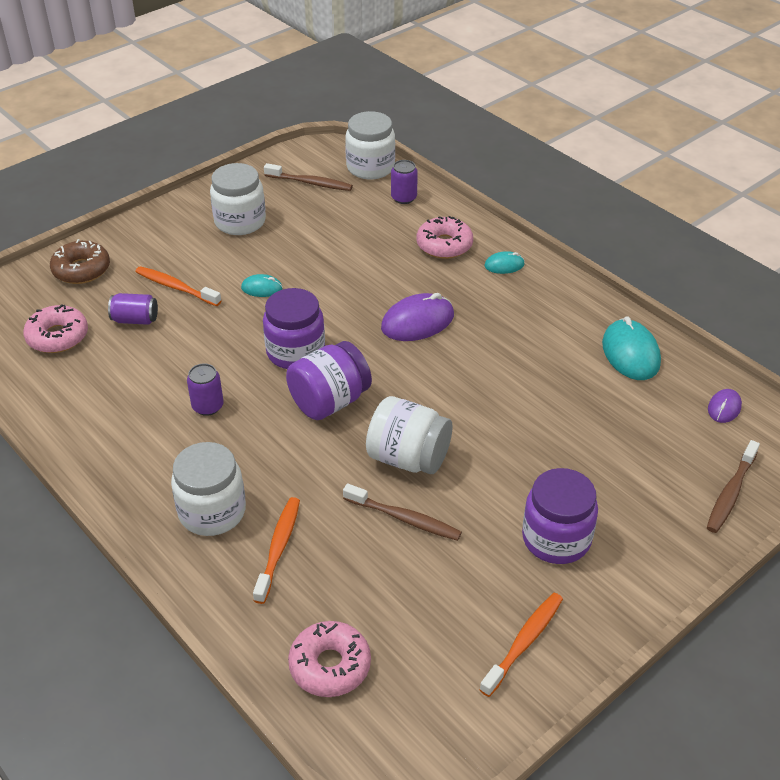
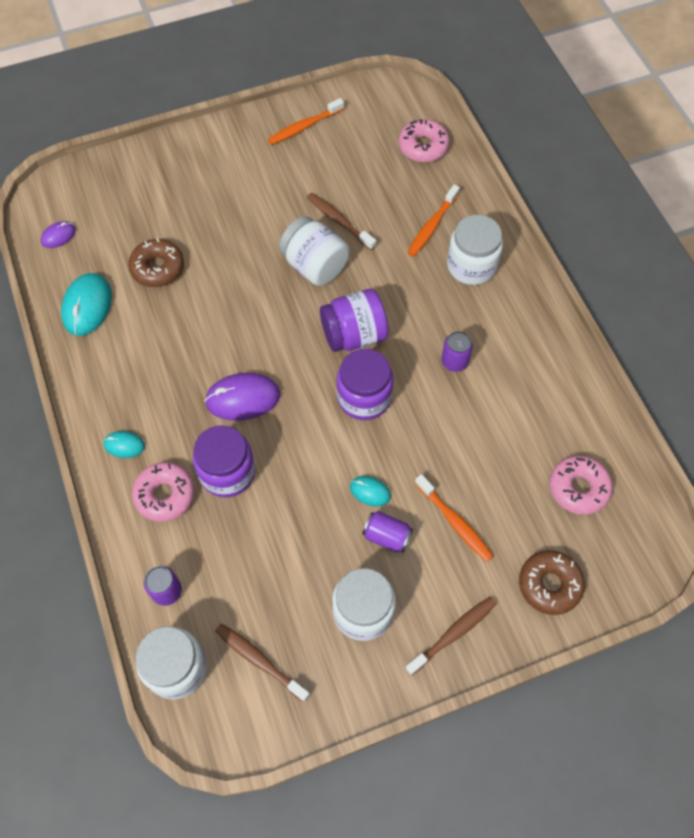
camera: 160 degrees left, 20 degrees up
purple can [108,293,158,325] -> purple can moved to [362,511,413,553]
purple jar [522,468,598,564] -> purple jar moved to [193,425,255,498]
brown toothbrush [707,440,760,533] -> brown toothbrush moved to [405,597,497,676]
none -> brown donut [128,238,184,287]

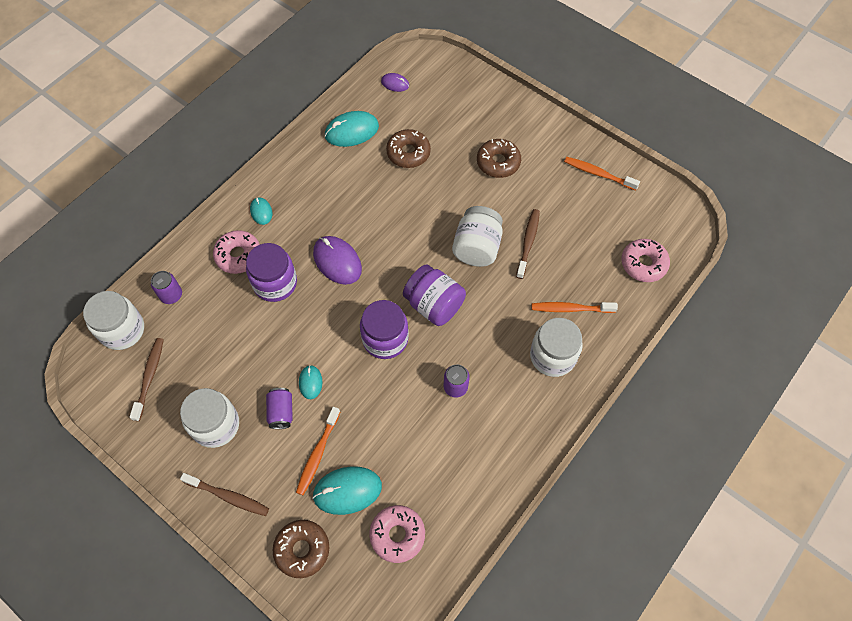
camera: 60 degrees right, 0 degrees up
none -> turquoise mouse [312,466,382,515]
none -> brown donut [477,139,521,178]

